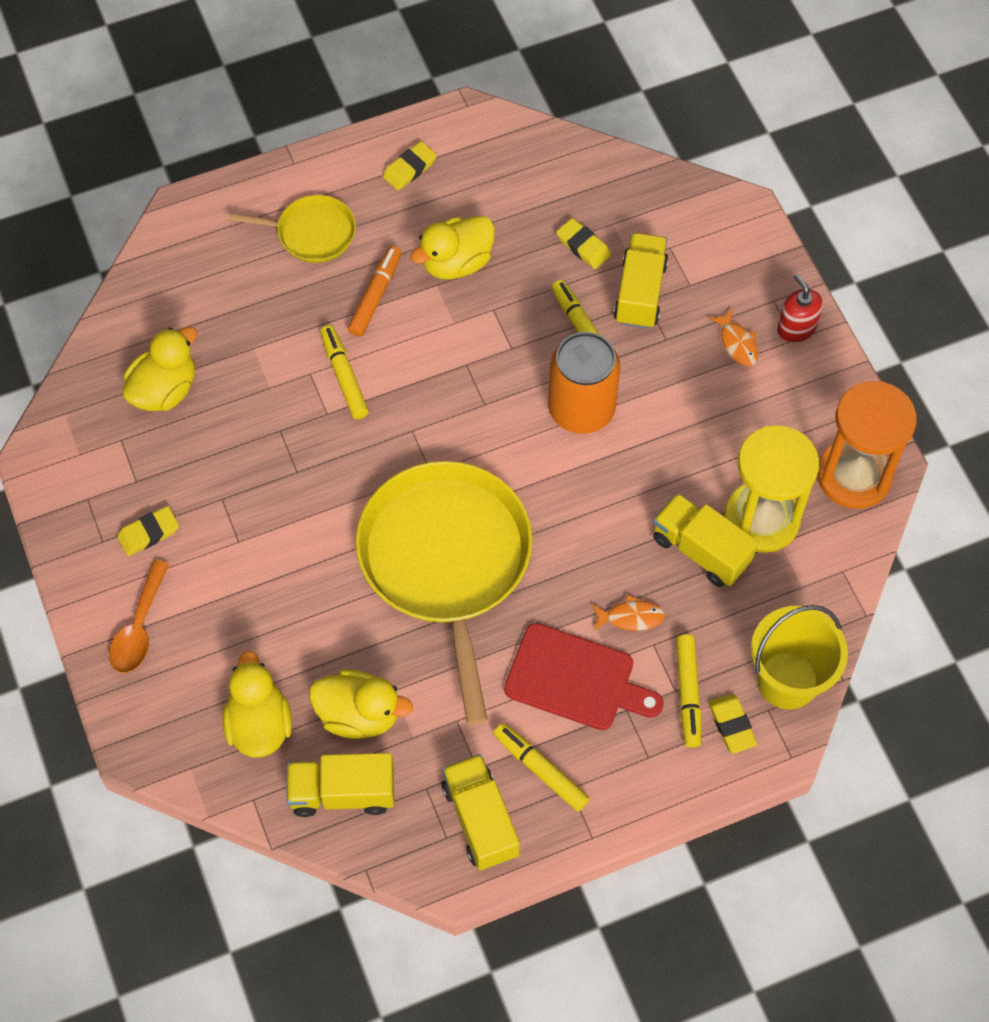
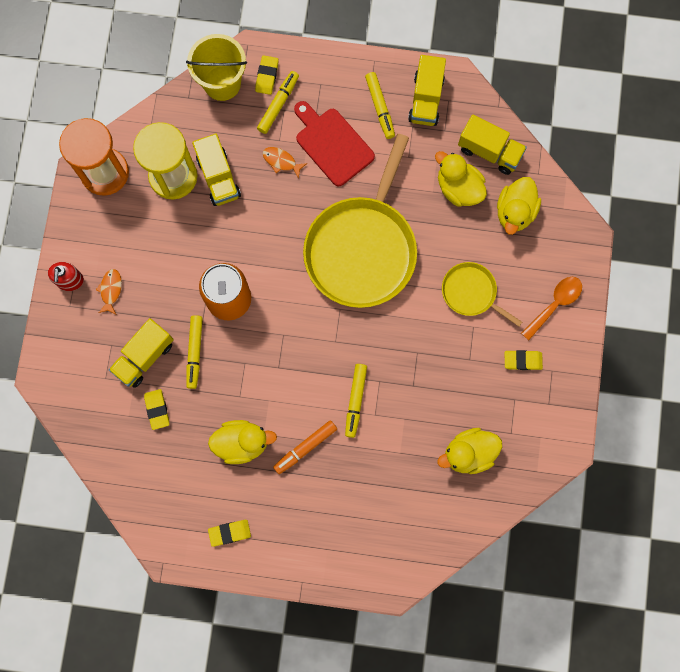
camera: 150 degrees left, 15 degrees up
yellow pan [228,195,356,263] -> yellow pan moved to [442,262,522,327]

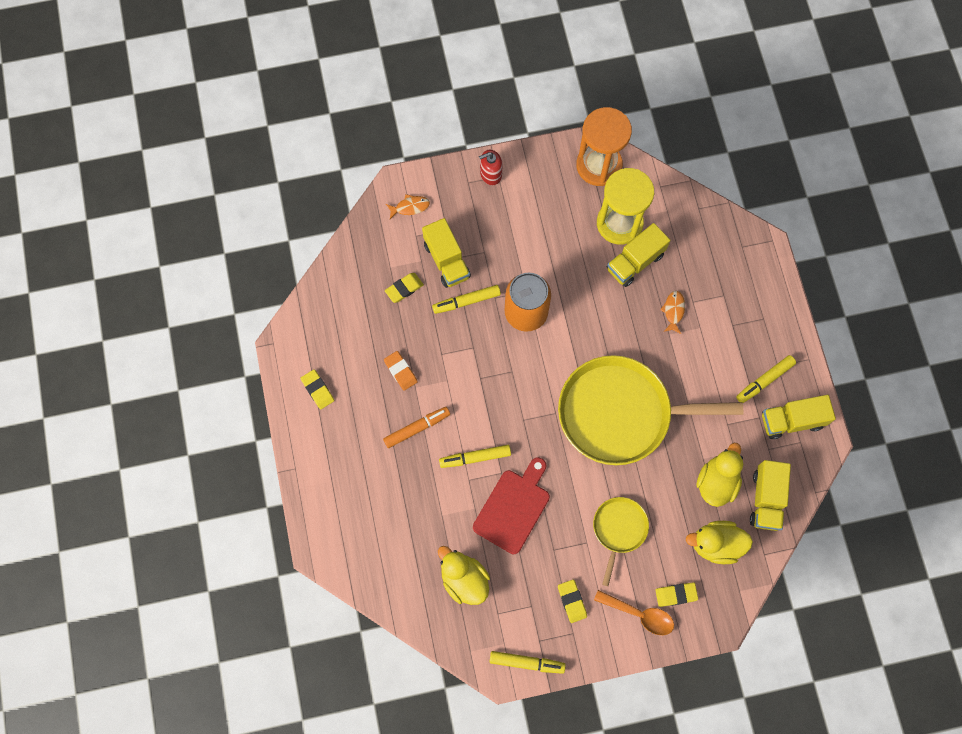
camera: 70 degrees right, 5 degrees down
orange fish [96,269,122,314] -> orange fish moved to [386,194,430,219]
yellow truck [109,318,174,388] -> yellow truck turned 135 degrees counterclockwise [422,218,471,288]
yellow bucket [186,34,247,101] -> none
yellow duck [208,420,277,464] -> orange eraser [384,351,418,391]
yellow eraser [255,55,279,95] -> yellow eraser moved to [655,582,698,607]
yellow marker [257,71,299,134] -> yellow marker moved to [490,651,566,674]
orange marker [273,420,337,474] -> orange marker turned 120 degrees clockwise [383,407,450,448]
red cutting board [294,101,375,186] -> red cutting board moved to [473,457,550,554]

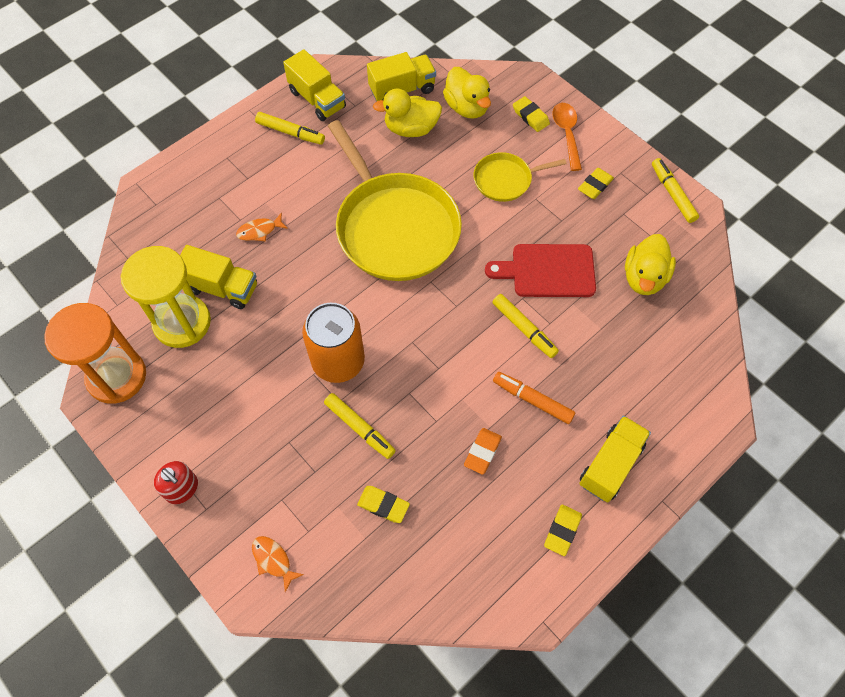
camera: 120 degrees left, 10 degrees down
yellow truck [422,218,471,288] -> yellow truck moved to [579,416,651,503]

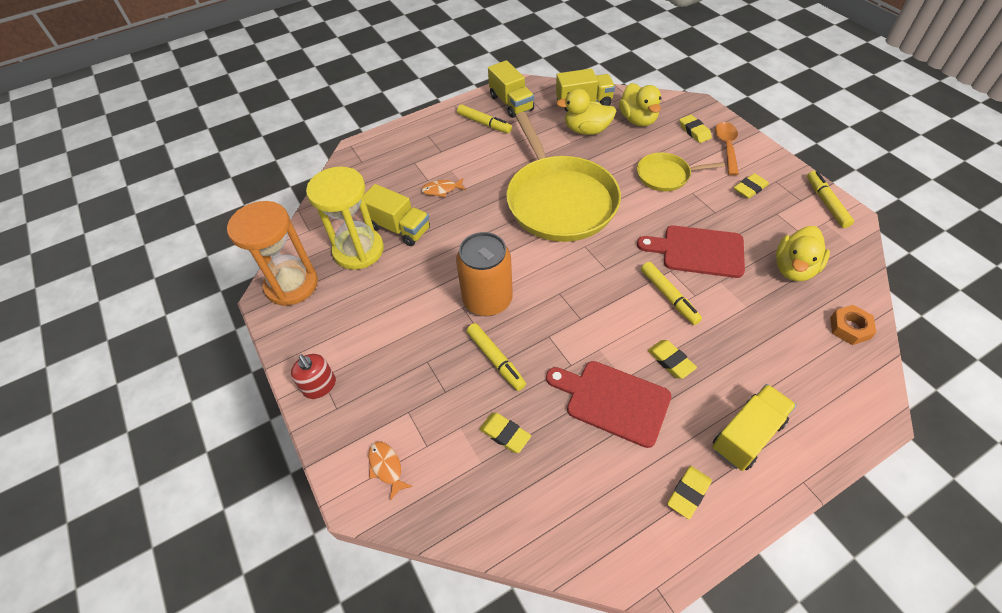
camera: 15 degrees right, 10 degrees down
orange eraser [464,428,502,475] -> red cutting board [546,361,672,448]
orange marker [493,372,576,424] -> yellow eraser [648,340,697,379]
none -> orange nut [830,305,877,345]

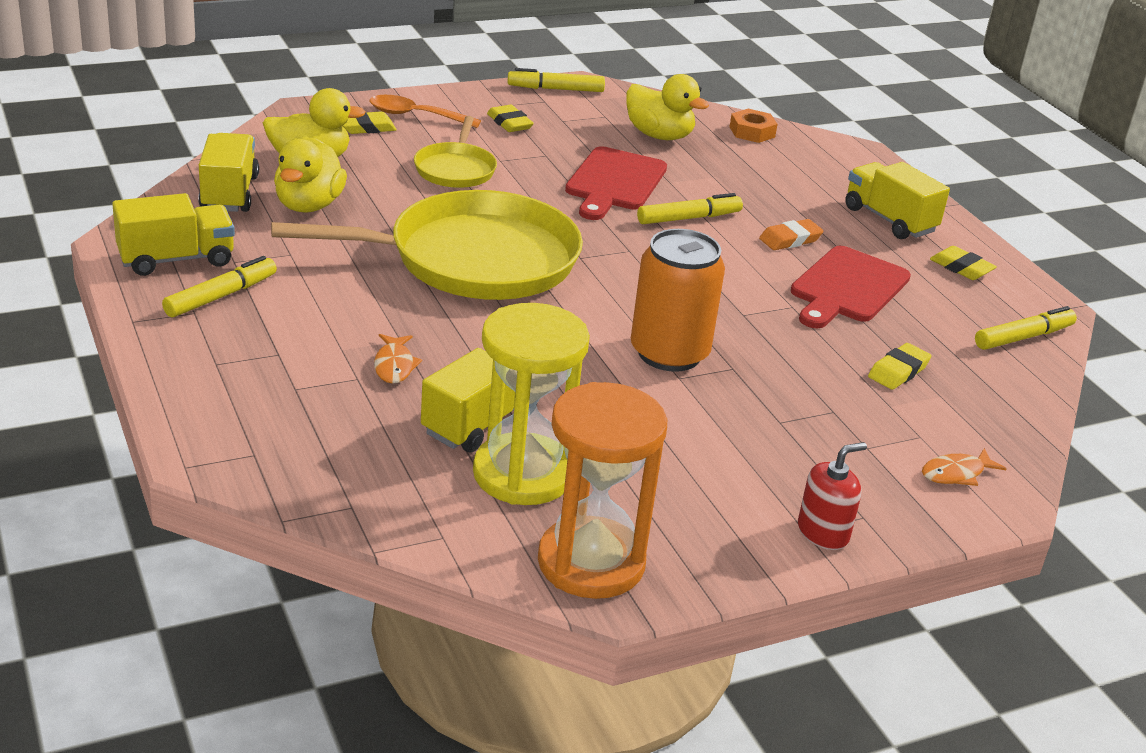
camera: 90 degrees left, 20 degrees down
yellow marker [467,323,526,391] -> yellow marker moved to [975,306,1077,350]
yellow eraser [648,340,697,379] -> orange eraser [759,219,824,250]

